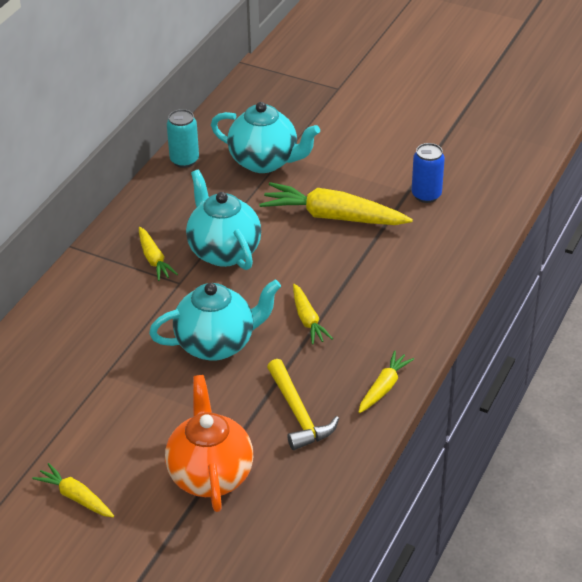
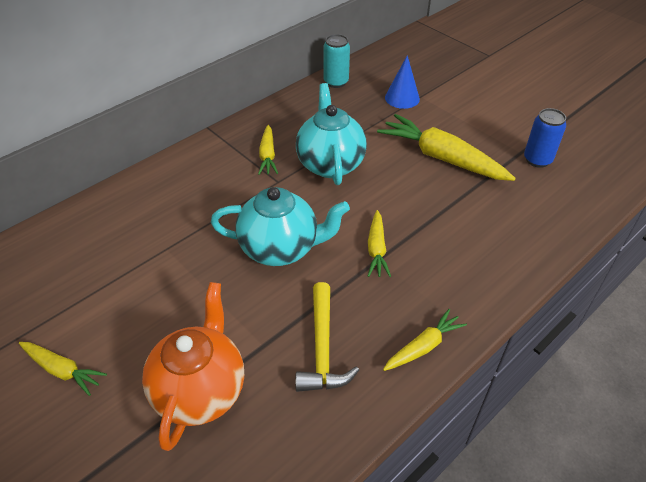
camera: 20 degrees right, 5 degrees up
yellow carrot [32,463,114,517] -> yellow carrot turned 150 degrees clockwise [19,342,107,396]
turquoise teapot [211,102,320,173] -> blue cone [385,55,420,109]

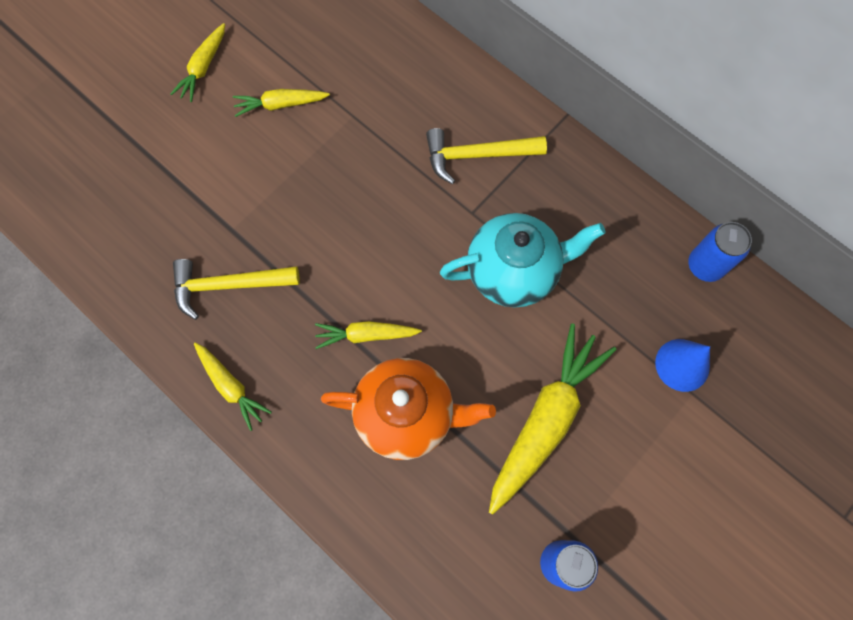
camera: 85 degrees right, 25 degrees up
orange teapot [142,282,244,451] -> orange teapot moved to [321,358,496,460]
turquoise teapot [211,187,350,266] -> none
yellow carrot [258,125,278,175] -> yellow carrot moved to [233,89,330,117]
turquoise can [323,34,350,88] -> blue can [688,222,752,282]
none -> yellow hammer [426,128,547,184]

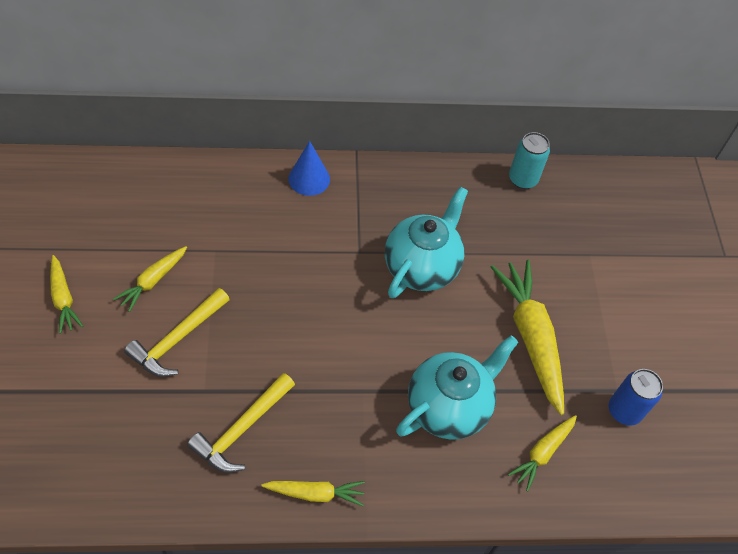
camera: 50 degrees left, 15 degrees down
yellow carrot [315,321,422,349] -> yellow carrot moved to [508,415,577,491]
orange teapot [321,358,496,460] -> turquoise teapot [396,336,518,440]
yellow hammer [426,128,547,184] -> yellow hammer moved to [124,288,230,377]
blue cone [655,339,710,392] -> blue cone moved to [288,141,330,196]
blue can [688,222,752,282] -> turquoise can [509,132,550,189]

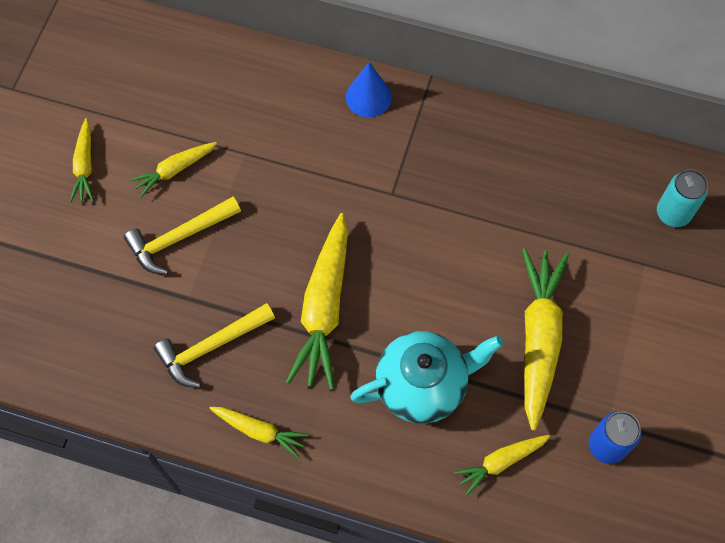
camera: 25 degrees right, 10 degrees up
turquoise teapot [385,186,468,298] -> none
turquoise can [509,132,550,189] -> turquoise can moved to [657,169,708,227]
none -> yellow carrot [286,213,348,390]

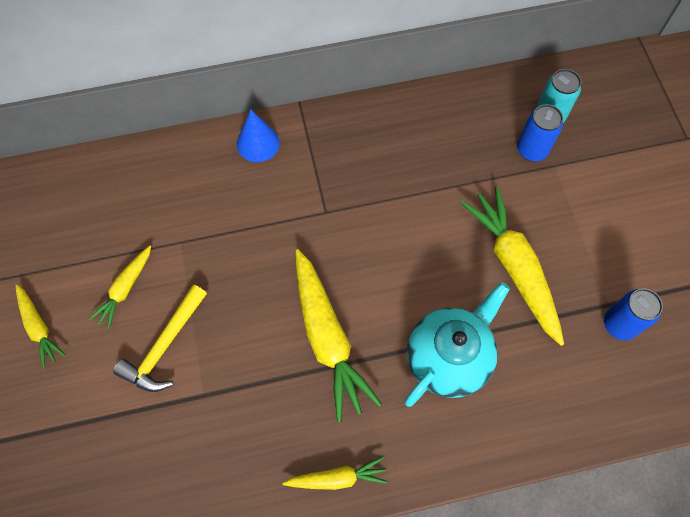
camera: 30 degrees left, 0 degrees up
yellow hammer [154,303,275,388] -> none
yellow carrot [453,435,550,495] -> none
none -> blue can [517,104,563,161]

